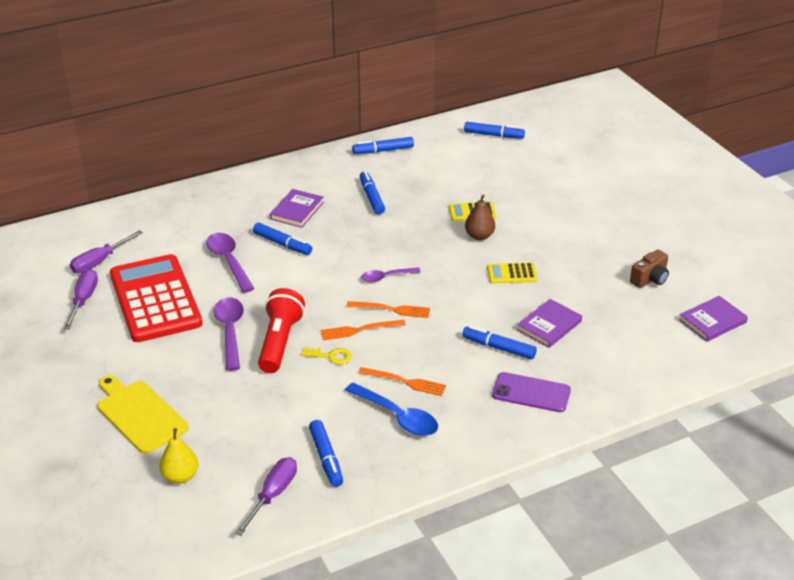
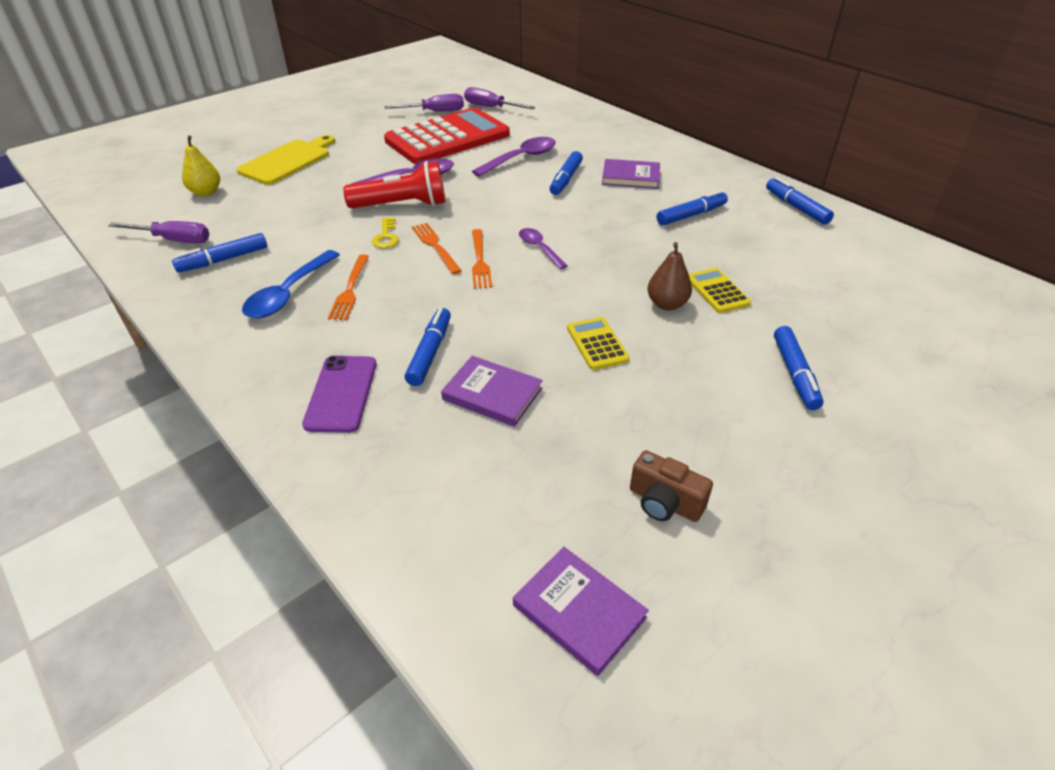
camera: 75 degrees right, 5 degrees up
blue marker [464,122,525,139] -> blue marker moved to [774,326,824,410]

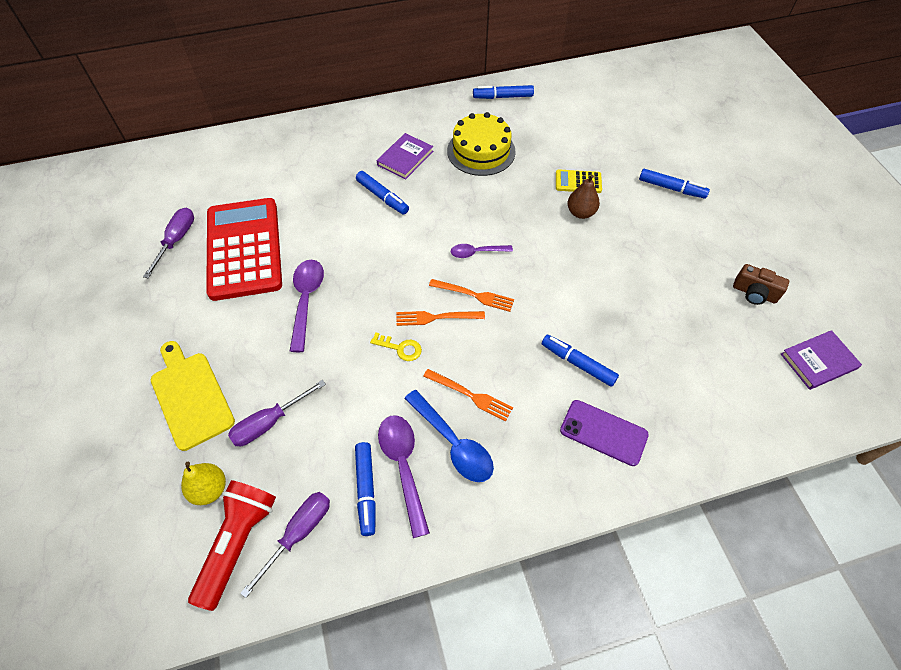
camera: 65 degrees left, 15 degrees up
red flashlight [343,161,445,208] -> red flashlight moved to [188,480,276,611]
purple book [441,356,543,427] -> none
purple screwdriver [464,87,536,110] -> purple screwdriver moved to [228,380,326,446]
purple spoon [472,137,556,177] -> purple spoon moved to [378,415,430,538]
yellow calculator [567,317,629,370] -> none
brown camera [630,450,713,522] -> brown camera turned 60 degrees clockwise [733,264,789,305]
blue marker [657,190,728,226] -> yellow cake [447,112,516,176]

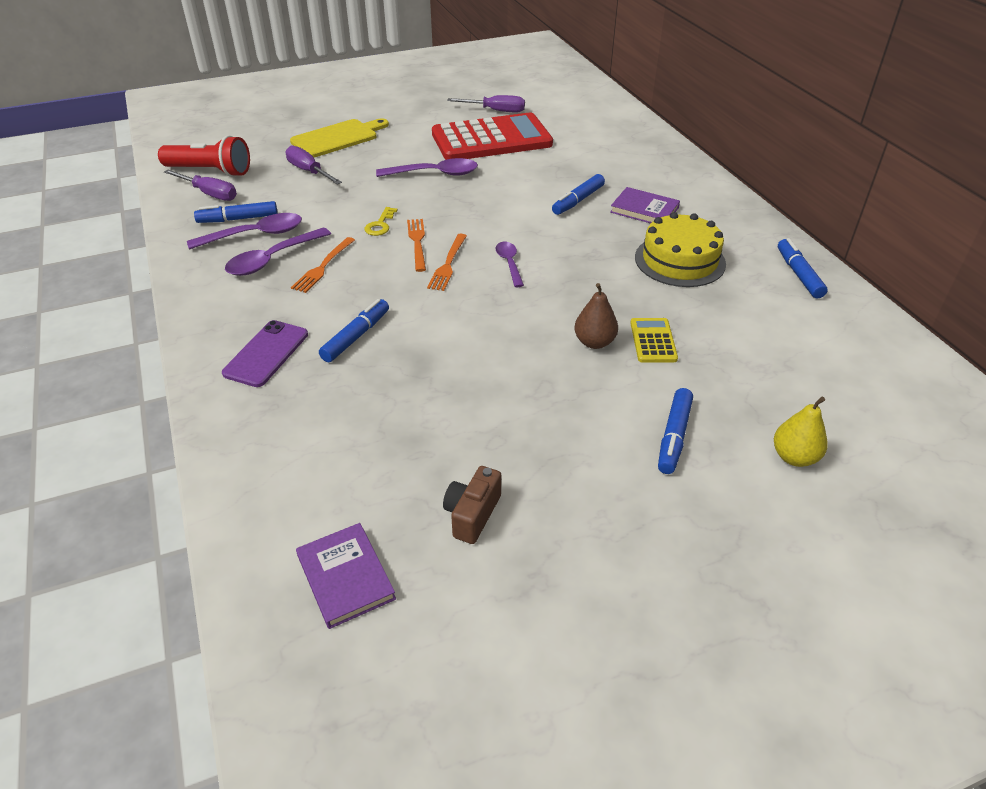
camera: 85 degrees right, 15 degrees down
yellow pear [181,462,226,505] -> yellow pear moved to [774,396,828,467]
blue spoon [404,390,494,482] -> purple spoon [225,227,331,276]

